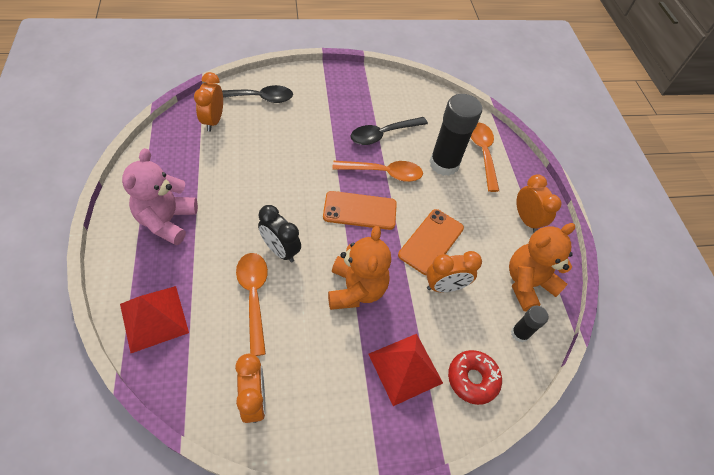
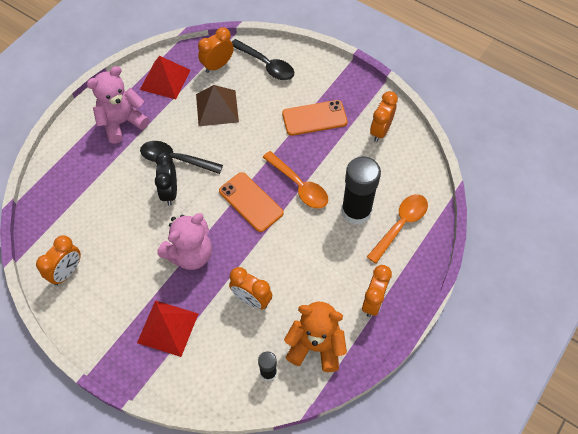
camera: 50 degrees right, 5 degrees up
red pyramid [120,286,189,353] -> red pyramid moved to [140,56,191,99]
orange spoon [236,253,268,356] -> none
orange teddy bear [328,226,391,310] -> pink teddy bear [157,213,212,270]
black spoon [350,117,428,145] -> black spoon moved to [140,141,223,174]
orange phone [398,209,464,275] -> orange phone moved to [282,100,348,136]
red donut [448,350,502,405] -> none
none -> brown pyramid [196,85,239,126]
none -> orange clock [370,91,398,142]

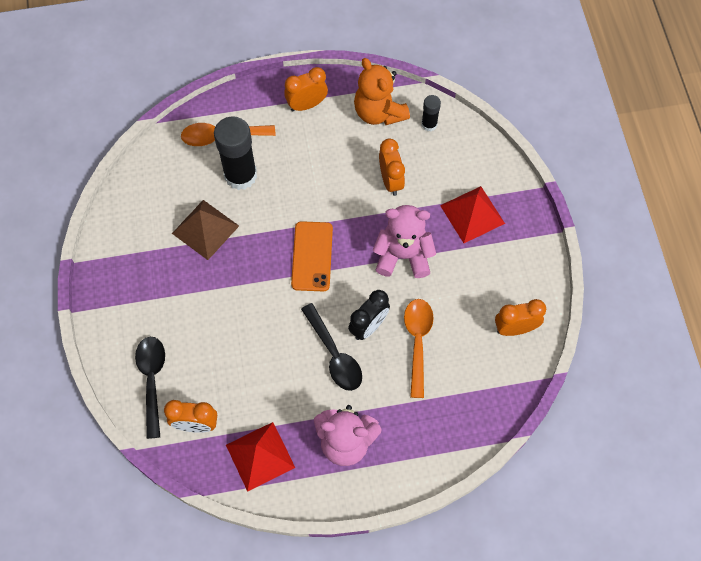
camera: 135 degrees left, 5 degrees up
brown pyramid [196,85,239,126] -> brown pyramid moved to [172,200,239,260]
orange spoon [263,151,328,209] -> orange spoon moved to [404,299,434,398]
orange phone [282,100,348,136] -> none
orange clock [370,91,398,142] -> none

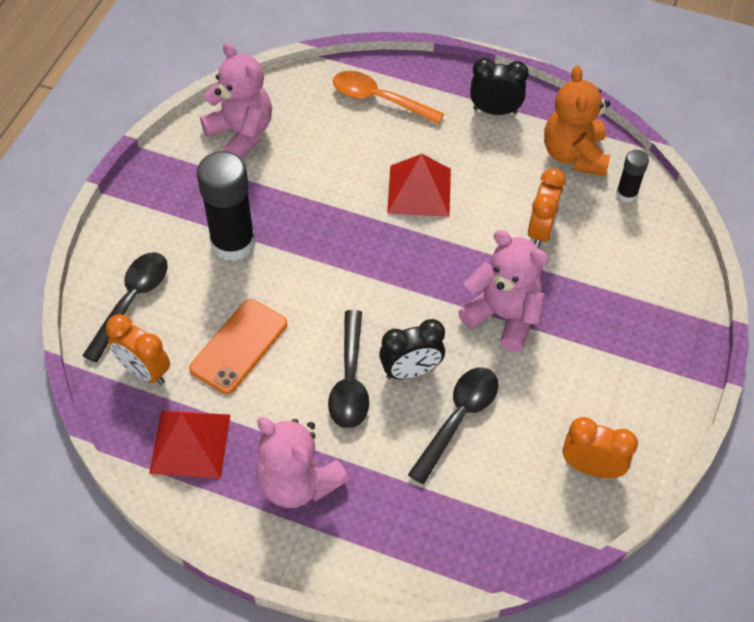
camera: 30 degrees right, 10 degrees down
brown pyramid [172,200,239,260] -> none
black glue stick [214,116,257,190] -> black glue stick moved to [197,151,256,261]
orange clock [284,67,328,111] -> black clock [470,58,529,115]
orange phone [291,221,333,291] -> orange phone moved to [189,299,287,394]
orange spoon [404,299,434,398] -> black spoon [408,367,498,484]
red pyramid [440,186,505,243] -> red pyramid moved to [387,154,451,217]
none -> pink teddy bear [200,42,272,159]

